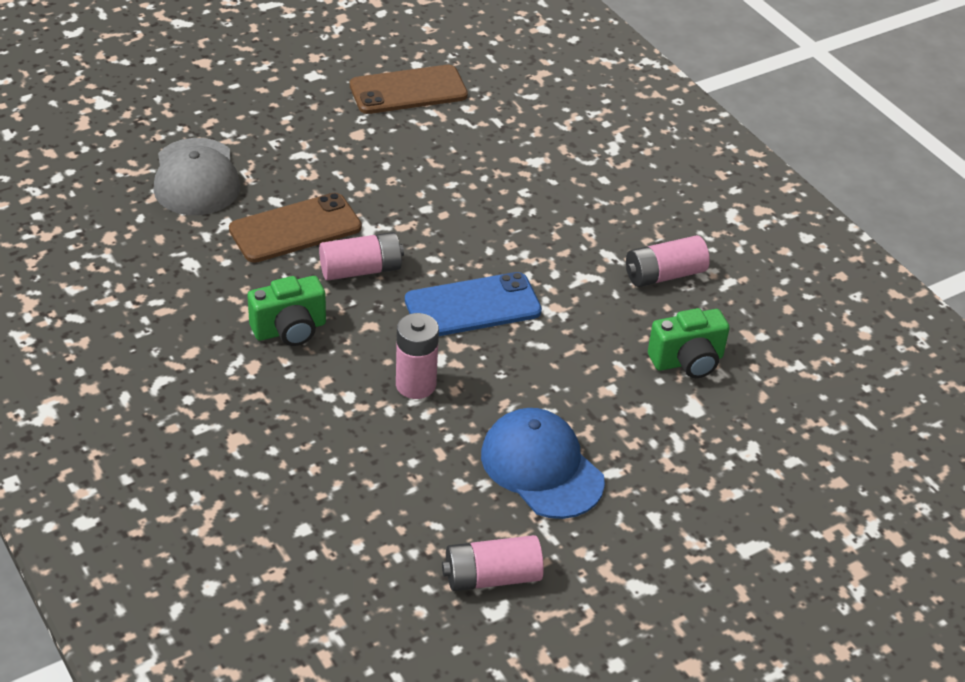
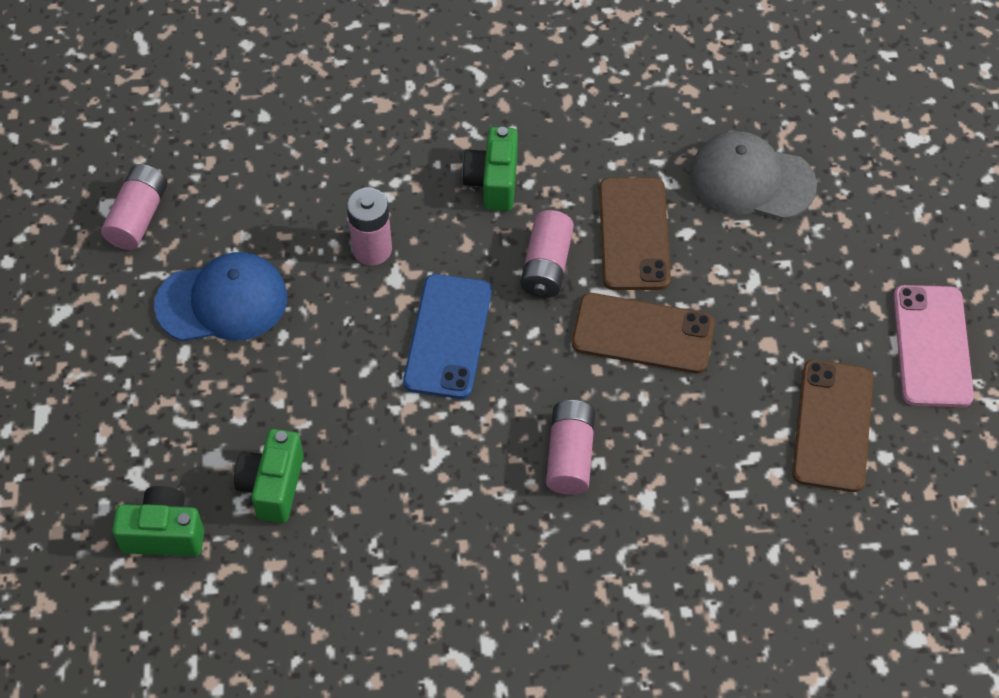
camera: 120 degrees right, 15 degrees up
pink battery [626,235,710,287] -> pink battery moved to [546,400,595,495]
none -> green camera [112,486,204,556]
none -> brown phone [572,293,715,374]
none -> pink phone [893,285,974,407]

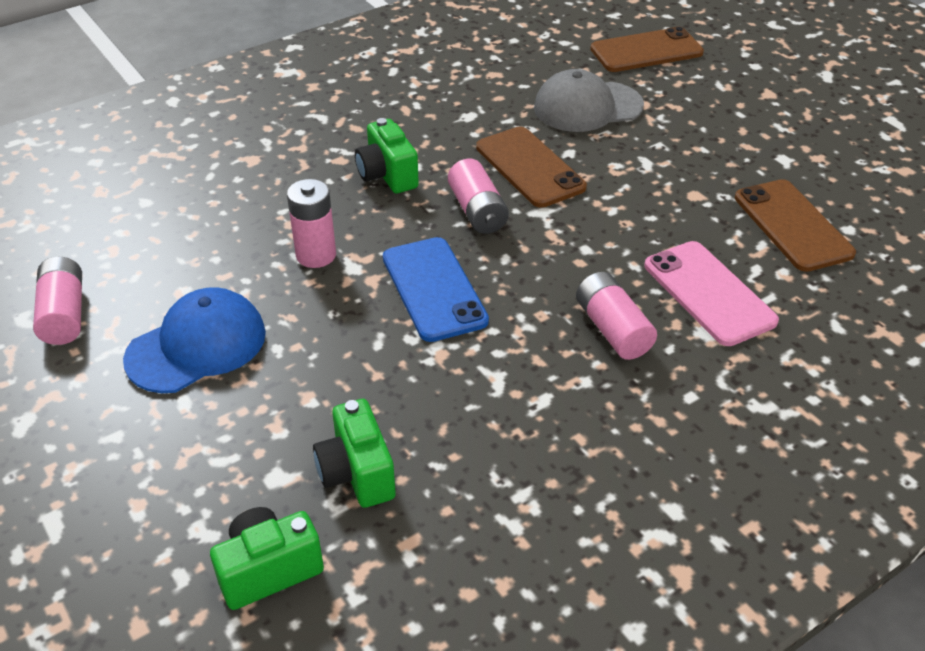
camera: 30 degrees left, 15 degrees down
brown phone [572,293,715,374] -> brown phone moved to [590,27,704,72]
pink phone [893,285,974,407] -> pink phone moved to [645,241,779,346]

